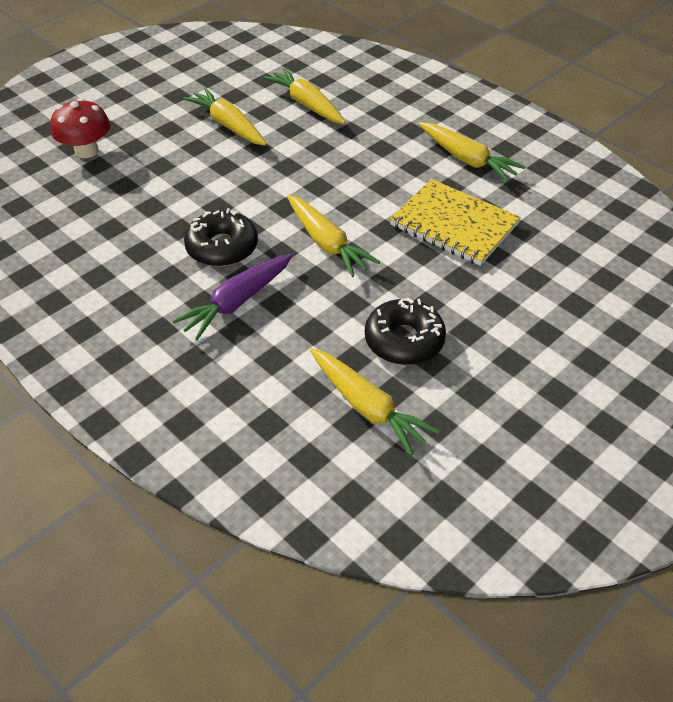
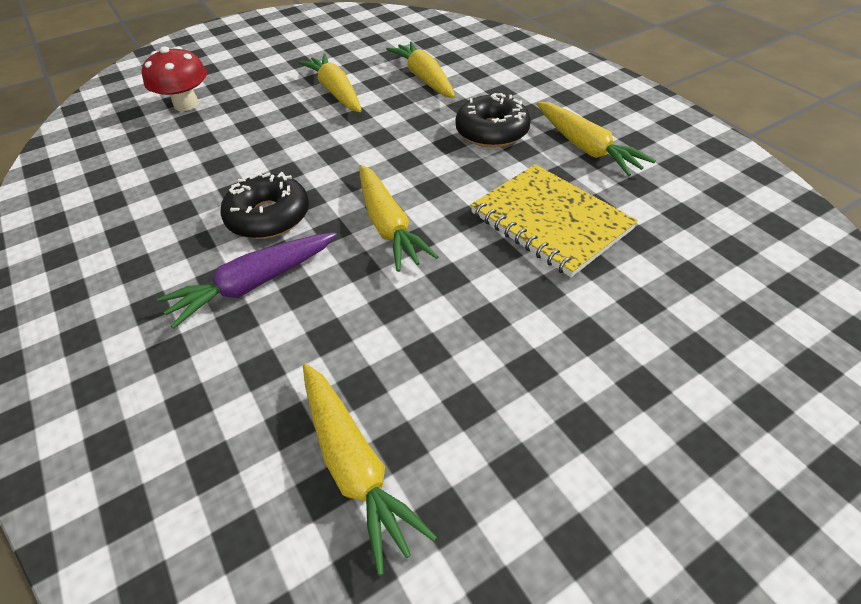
camera: 15 degrees right, 0 degrees up
black donut [365,298,446,365] -> black donut moved to [455,93,531,148]

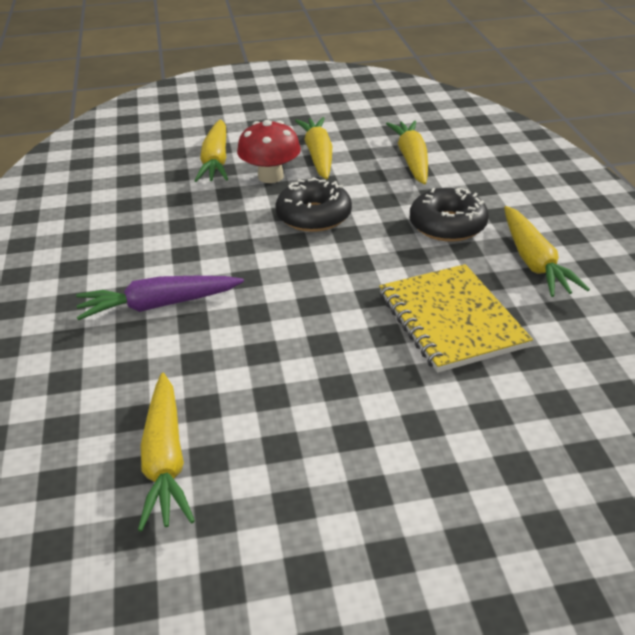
camera: 20 degrees right, 10 degrees down
red mushroom [142,46,207,111] -> red mushroom moved to [237,120,301,183]
black donut [220,172,309,239] -> black donut moved to [275,177,352,232]
yellow carrot [359,165,439,272] -> yellow carrot moved to [194,119,228,182]

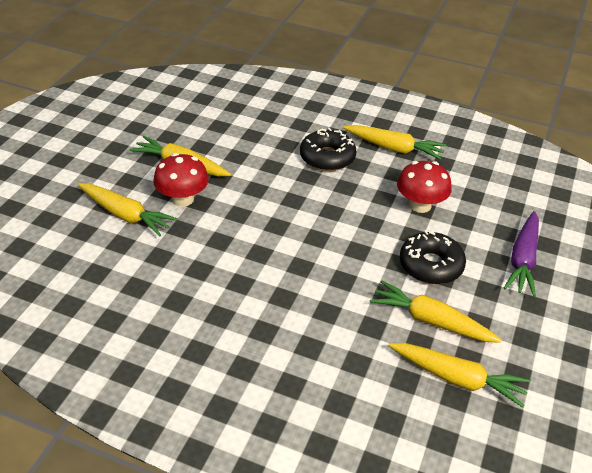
camera: 60 degrees left, 5 degrees up
purple carrot [76,276,244,320] -> purple carrot moved to [504,211,539,297]
black donut [275,177,352,232] -> black donut moved to [400,230,466,284]
yellow notebook [379,264,533,373] -> red mushroom [397,161,452,213]
yellow carrot [386,120,428,185] -> yellow carrot moved to [370,280,502,343]

